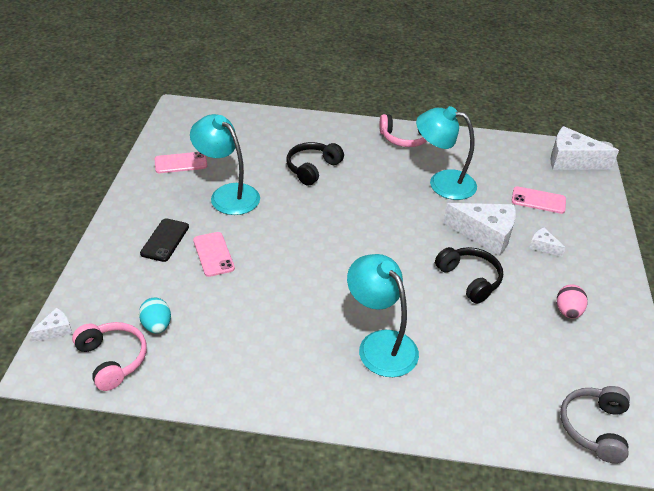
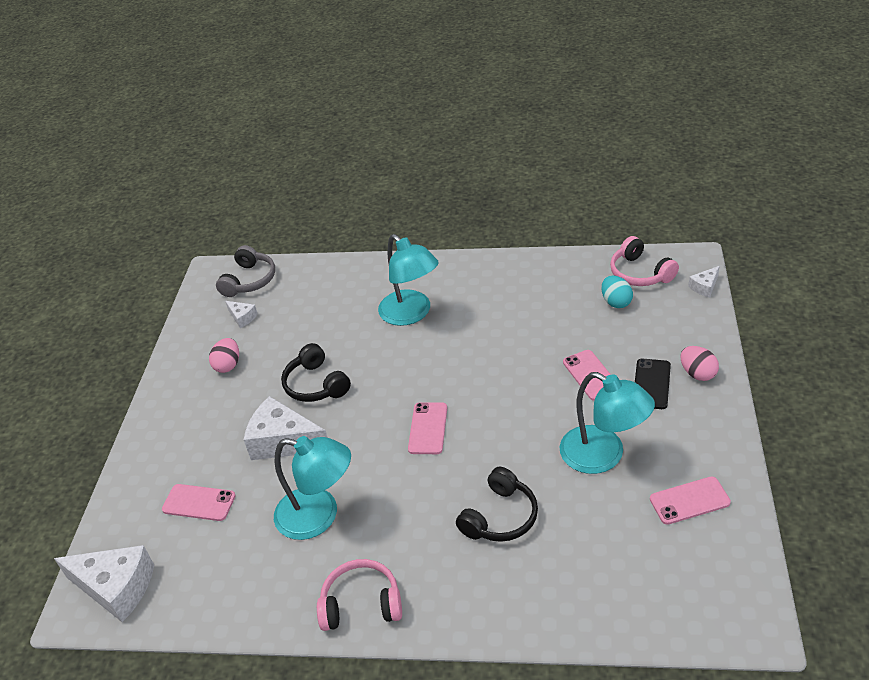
camera: 175 degrees left, 0 degrees up
white cheese [529,227,566,257] -> white cheese moved to [225,301,258,328]
none -> pink phone [408,402,447,454]
none -> pink egg [680,346,719,381]

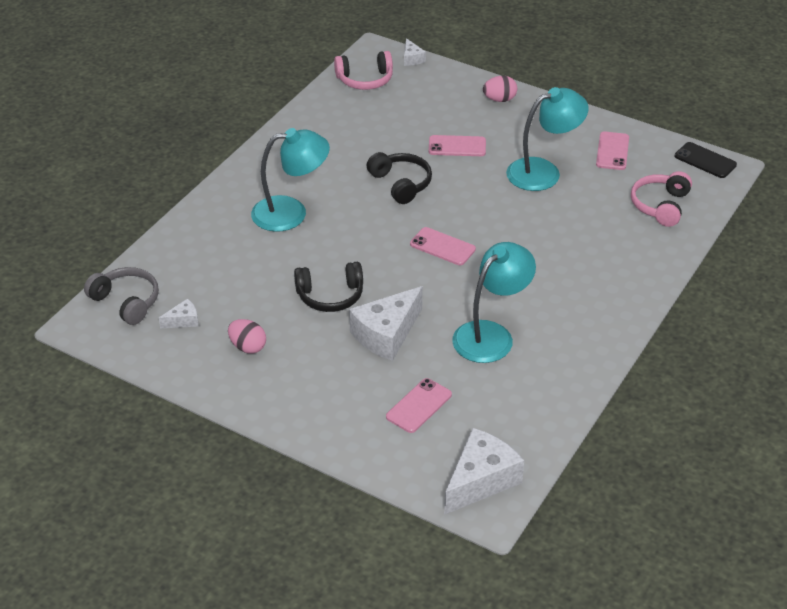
camera: 70 degrees left, 0 degrees up
pink headphones [317,559,402,631] -> pink headphones moved to [631,171,692,227]
black headphones [456,467,538,542] -> black headphones moved to [367,152,432,204]
turquoise egg [602,276,633,308] -> none
black phone [635,359,671,409] -> black phone moved to [675,142,737,178]

